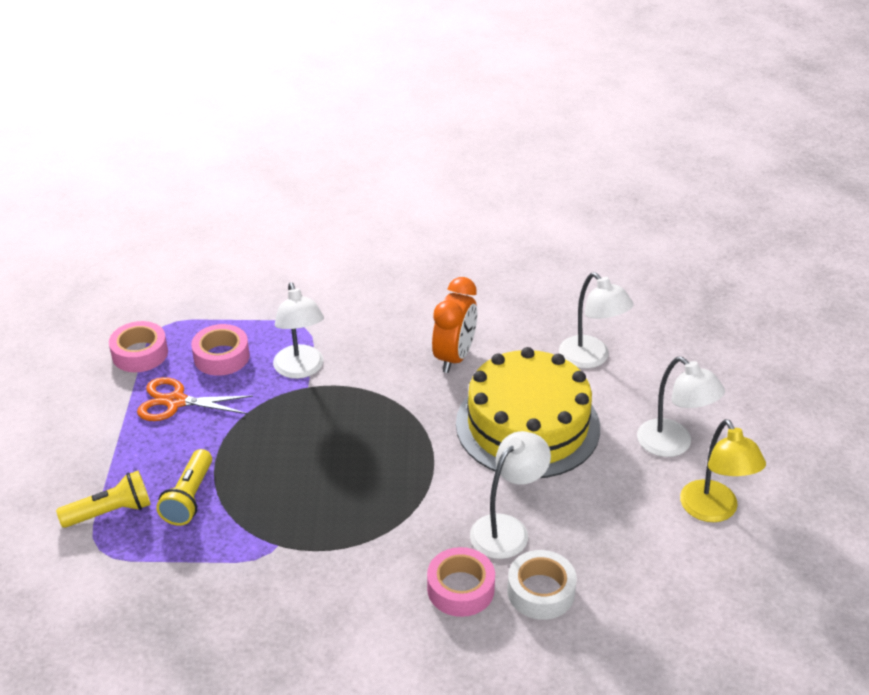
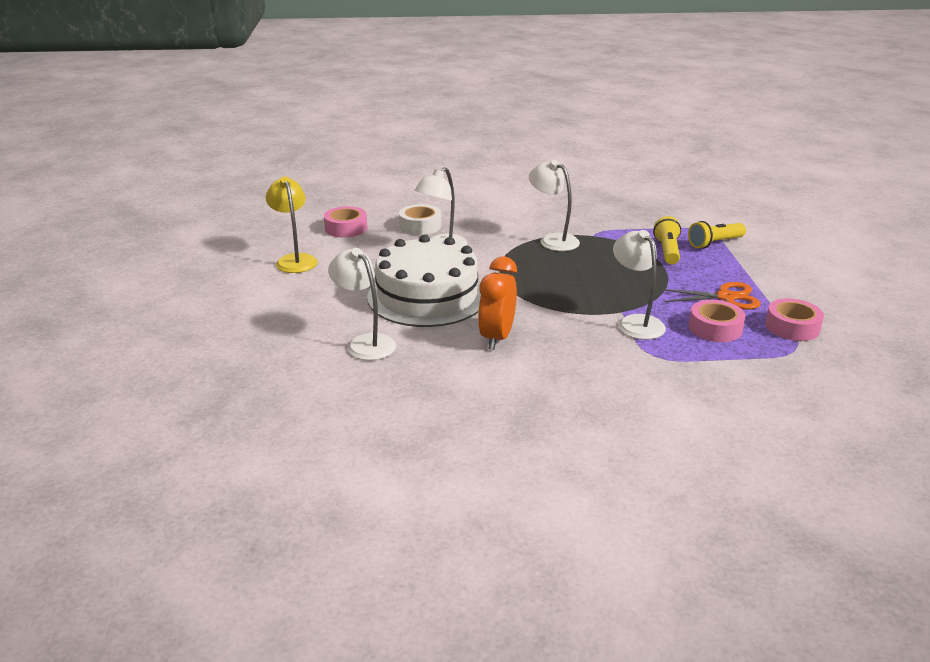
camera: 175 degrees right, 10 degrees down
pink tape [427,547,495,617] -> pink tape moved to [324,206,367,237]
yellow cake [456,347,600,478] -> white cake [367,235,481,327]
white lamp [637,357,725,457] -> white lamp moved to [529,160,580,251]

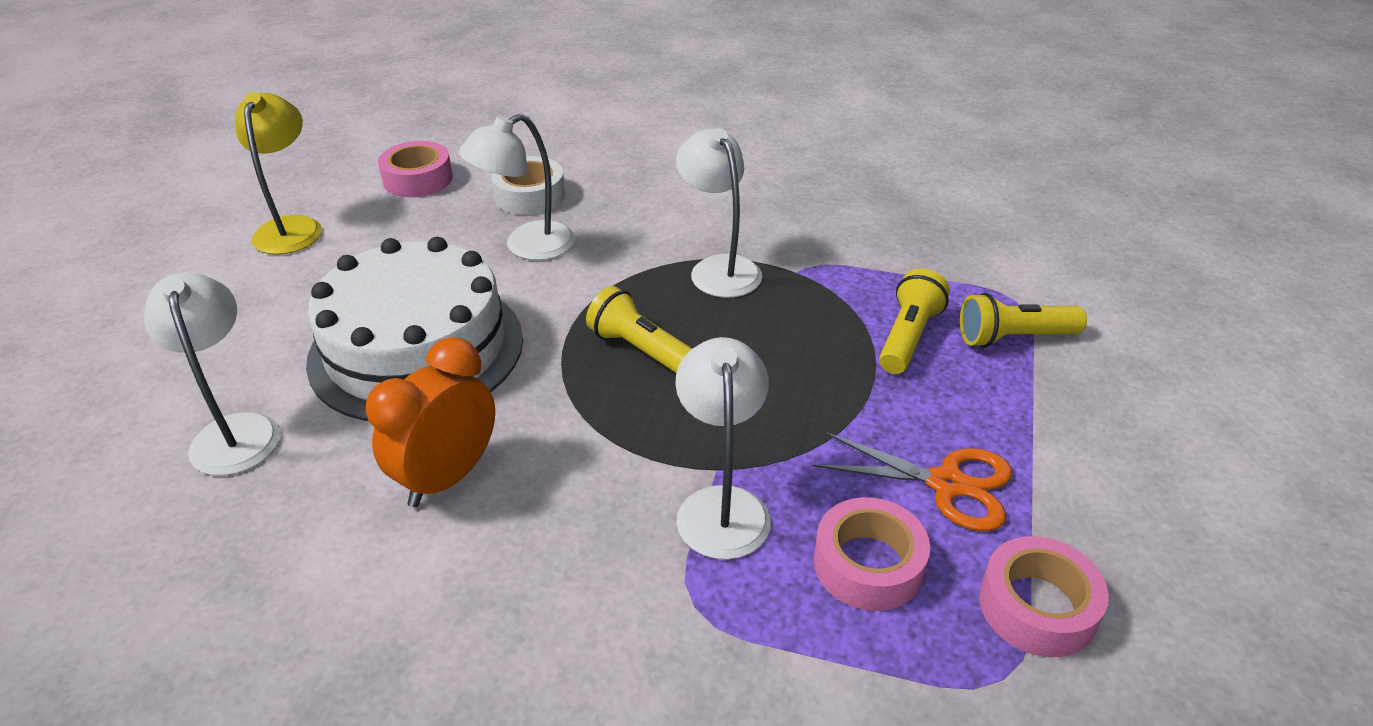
camera: 20 degrees right, 10 degrees up
none -> yellow flashlight [586,286,692,373]

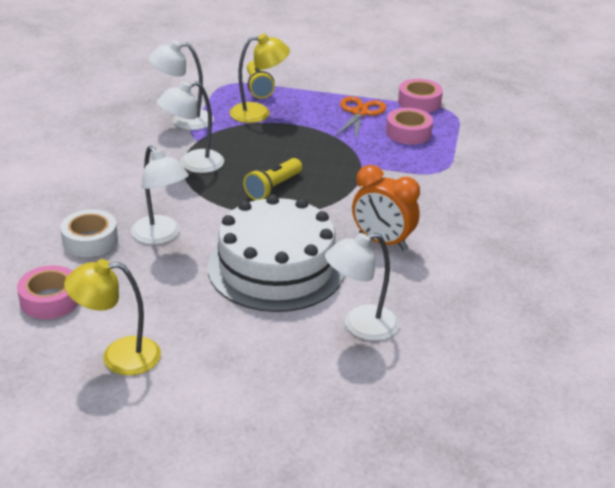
camera: 95 degrees left, 5 degrees down
white lamp [675,337,771,560] -> white lamp moved to [149,40,214,130]
yellow flashlight [879,269,950,374] -> yellow lamp [230,34,290,123]

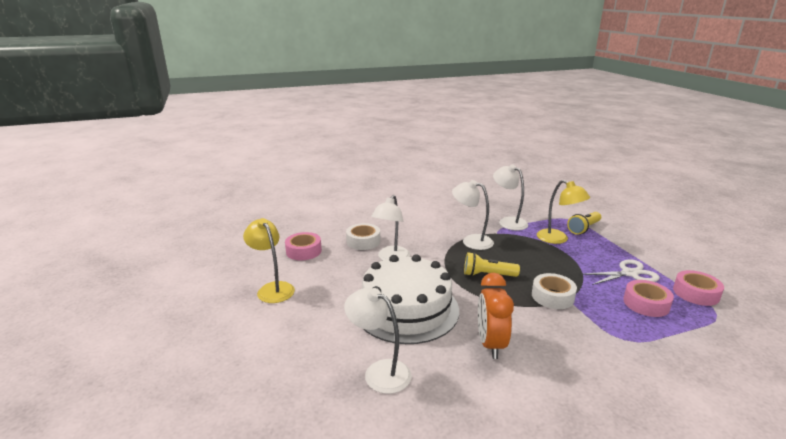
camera: 60 degrees right, 10 degrees down
orange scissors [335,96,387,140] -> white scissors [581,260,660,285]
none -> white tape [532,273,577,309]

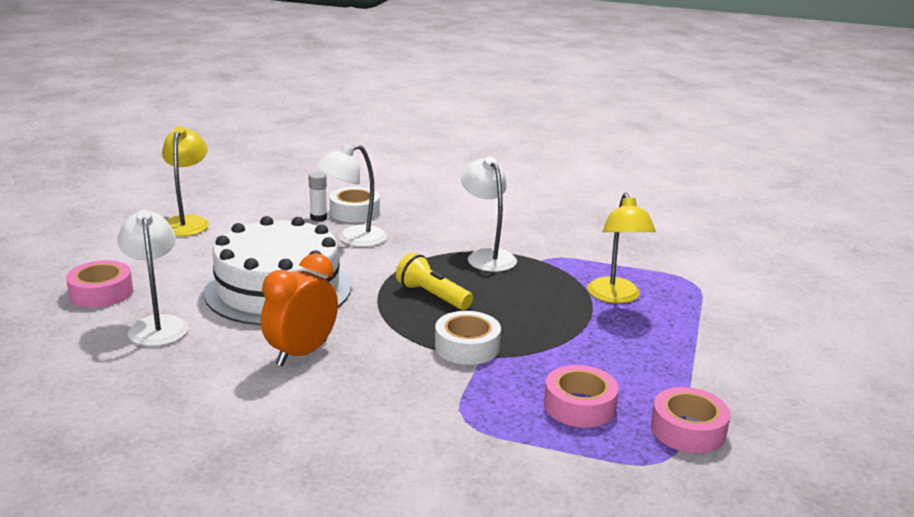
camera: 35 degrees right, 0 degrees up
pink tape [285,232,322,260] -> pink tape moved to [66,260,133,308]
white lamp [493,164,528,230] -> none
yellow flashlight [567,212,601,235] -> none
white scissors [581,260,660,285] -> none
none -> white glue stick [308,172,327,222]

